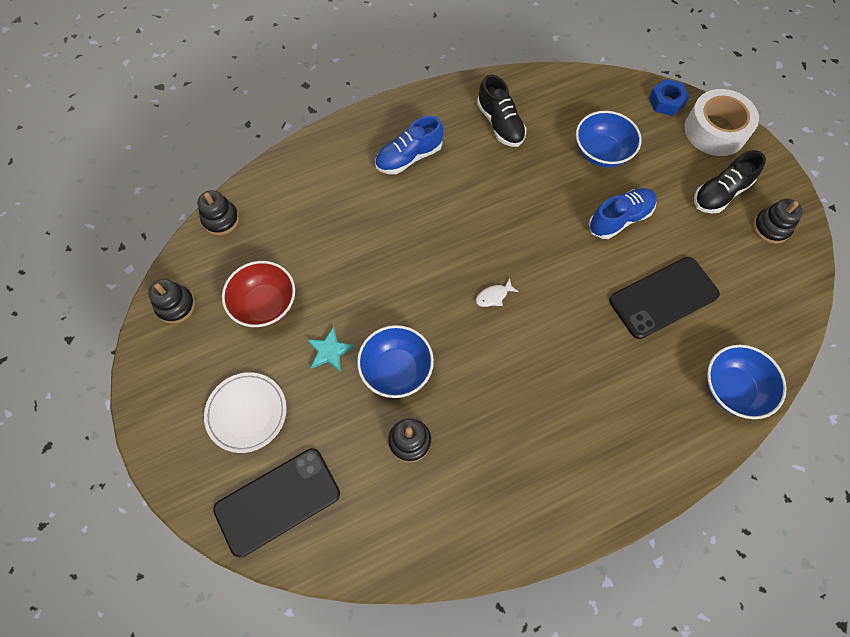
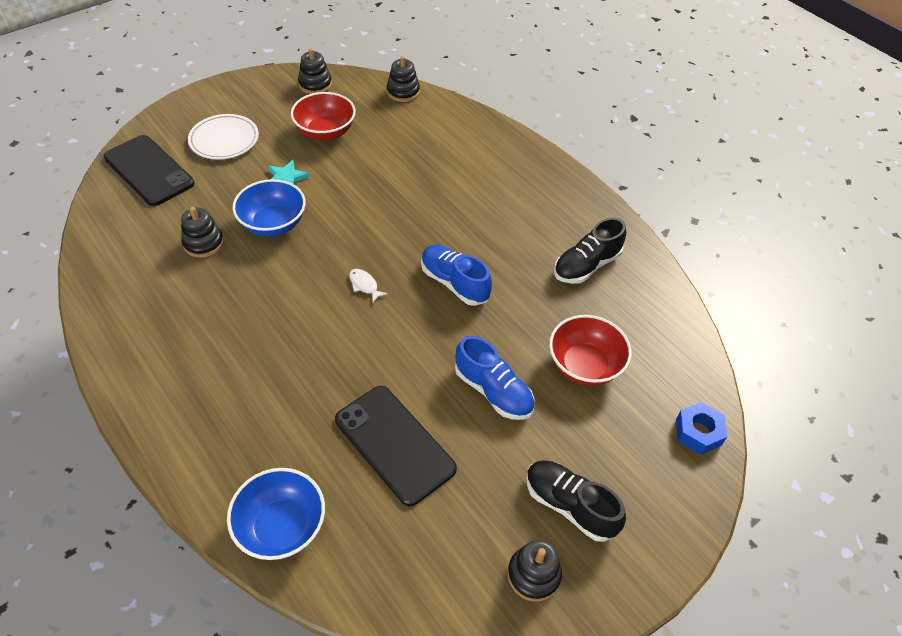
camera: 75 degrees right, 15 degrees down
blue shoe [375,116,443,174] -> blue shoe moved to [421,245,492,306]
blue bowl [576,111,641,168] -> red bowl [549,315,632,386]
white tape [684,89,759,156] -> none

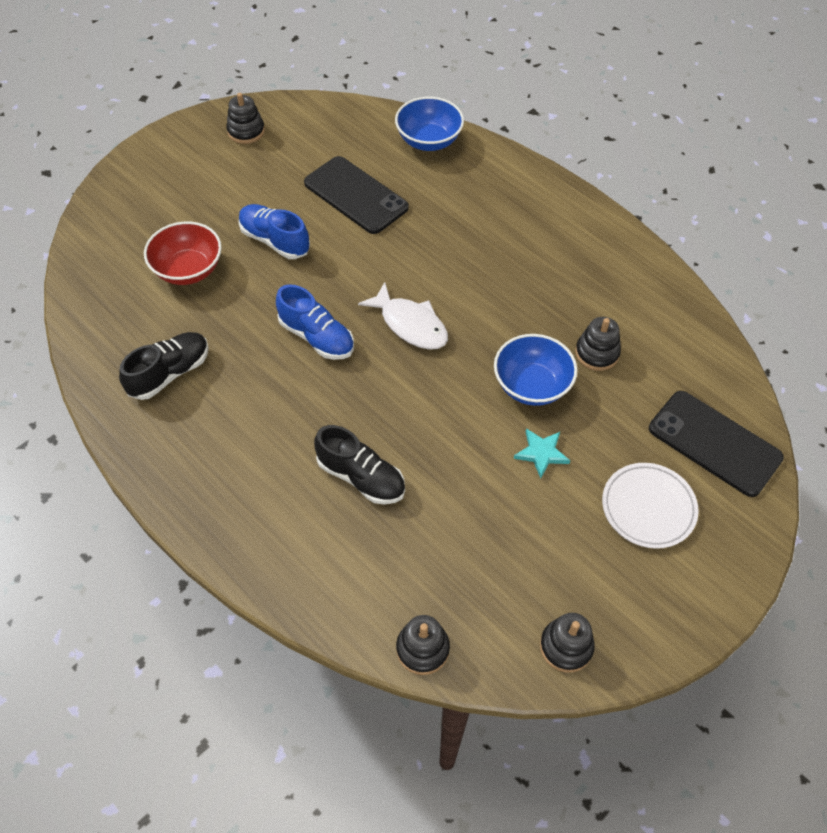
camera: 175 degrees right, 5 degrees up
red bowl [291,92,356,141] -> none
white fish [349,269,388,303] -> white fish [358,282,448,350], size x2.03
black shoe [526,460,626,542] -> black shoe moved to [314,425,405,504]
blue nut [676,402,727,455] -> none

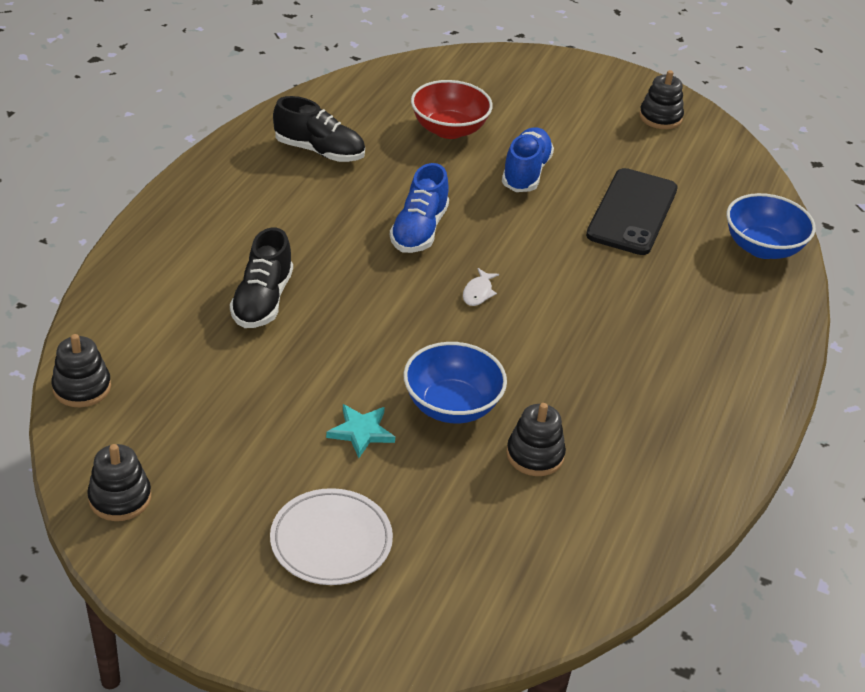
camera: 65 degrees right, 15 degrees down
white fish [358,282,448,350] -> white fish [463,268,499,306], size x0.49
black phone [649,391,784,497] -> none

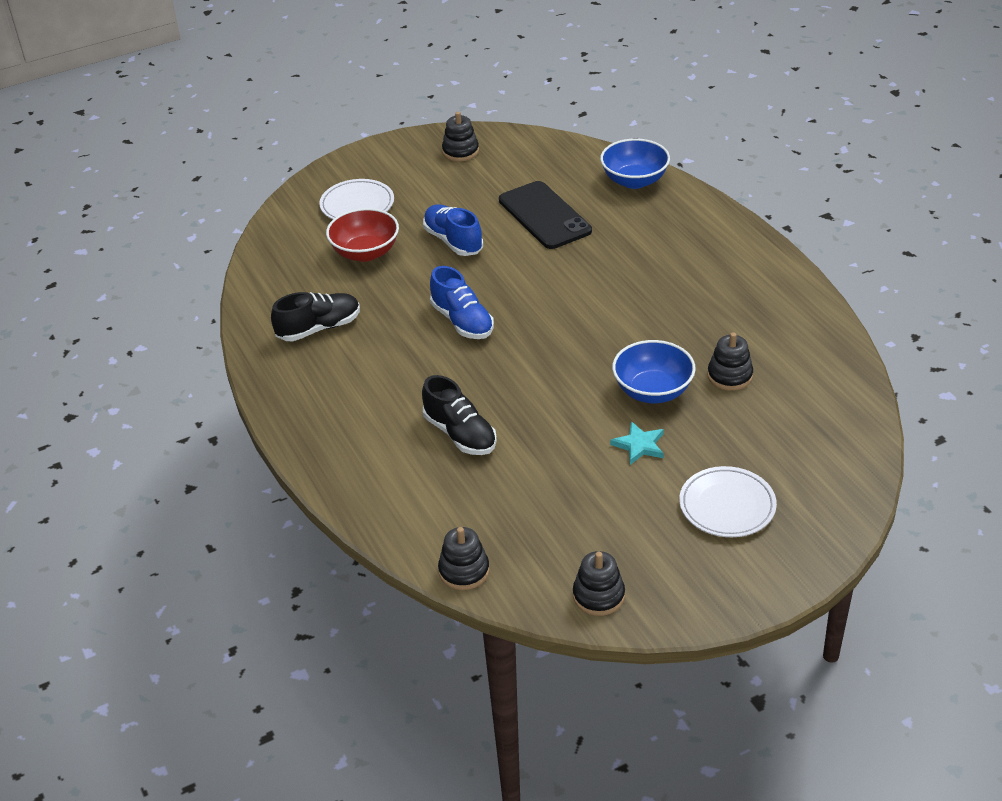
camera: 45 degrees left, 0 degrees up
white fish [463,268,499,306] -> none
none -> white plate [319,179,394,219]

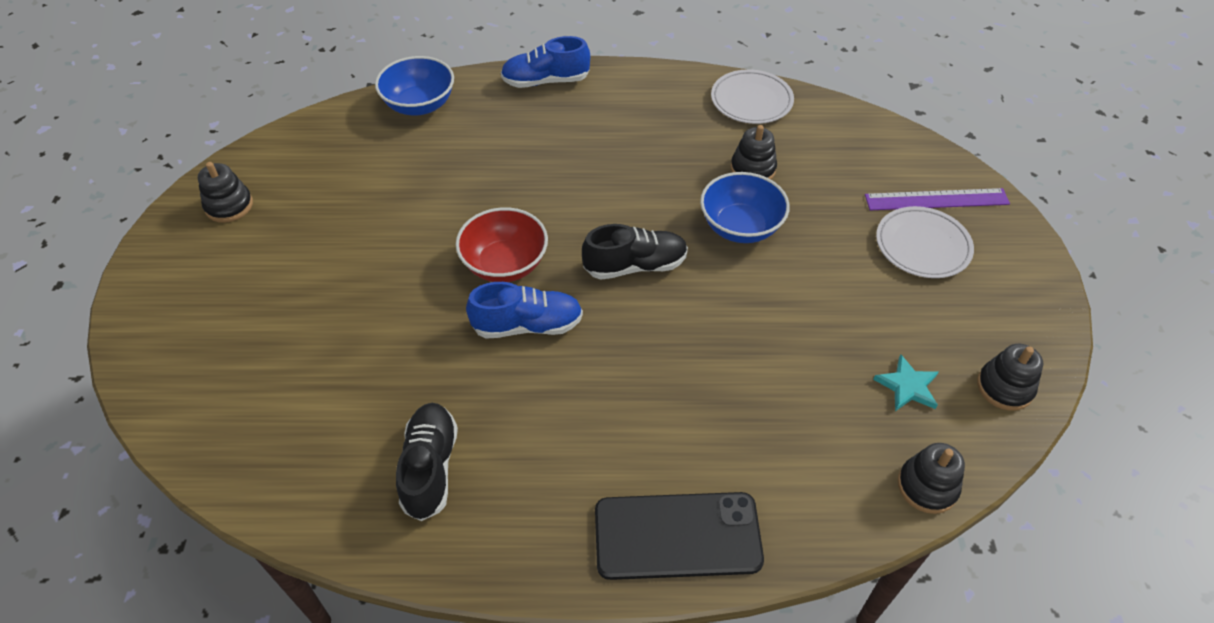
camera: 65 degrees left, 10 degrees up
white plate [319,179,394,219] -> white plate moved to [711,69,794,124]
red bowl [326,208,399,262] -> red bowl moved to [456,207,548,282]
black shoe [422,375,497,455] -> black shoe moved to [582,224,688,280]
blue shoe [423,205,483,256] -> blue shoe moved to [501,36,590,88]
black phone [499,181,592,249] -> black phone moved to [595,492,764,580]
turquoise star [610,421,664,465] -> turquoise star moved to [873,355,938,411]
none -> purple ruler [865,188,1010,210]

